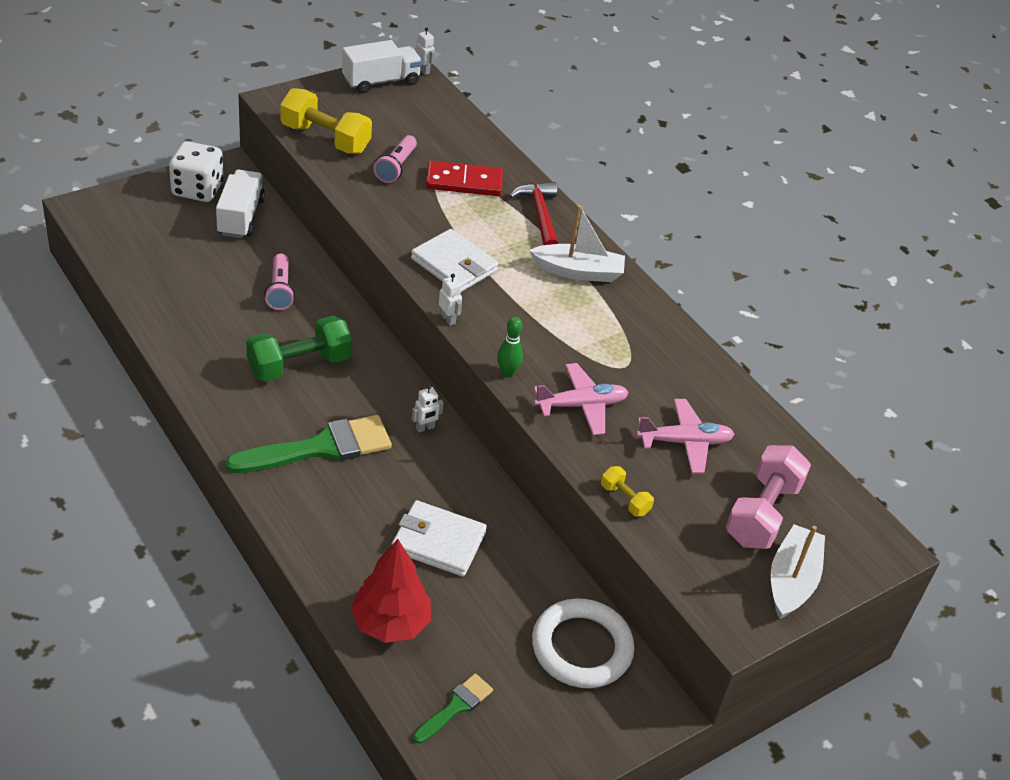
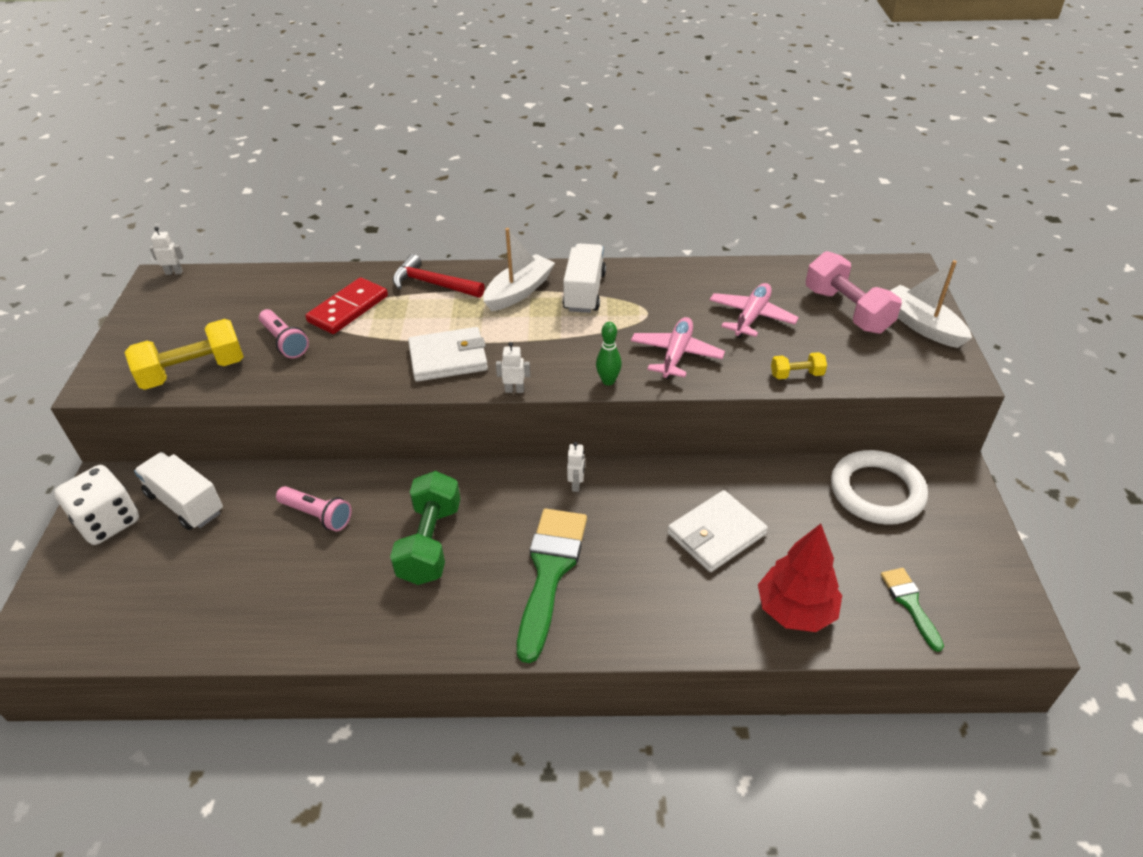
camera: 50 degrees left, 0 degrees up
white truck [342,40,422,93] -> white truck moved to [563,244,606,313]

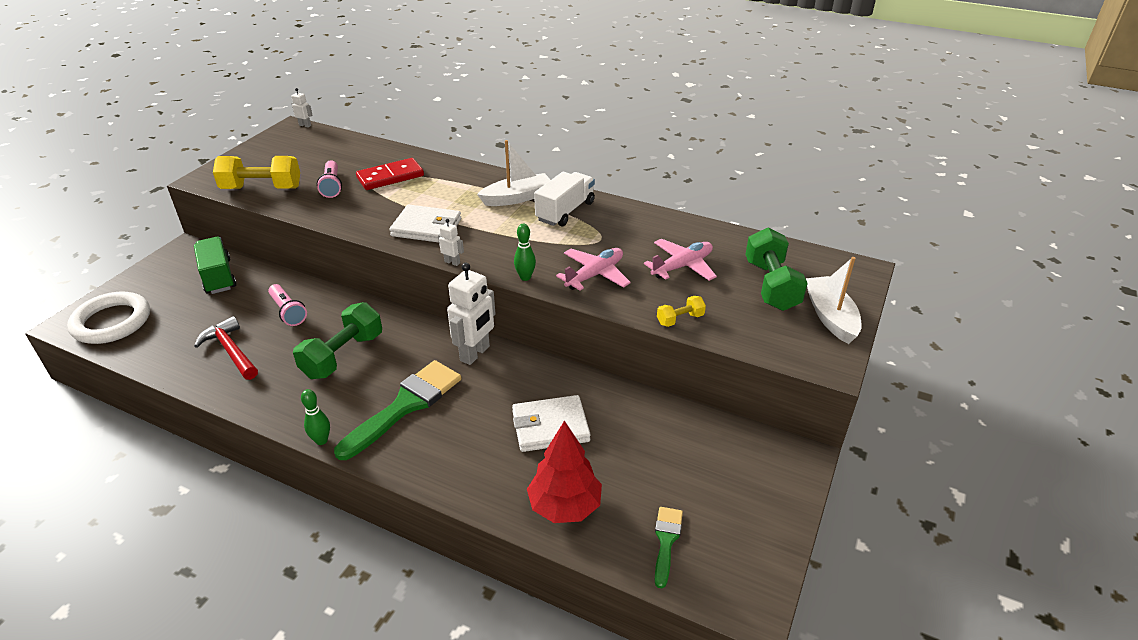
camera: 25 degrees right, 5 degrees down
white dice [54,465,139,545] -> none
white truck [134,452,223,530] -> green truck [194,237,236,294]
red hammer [393,254,485,298] -> red hammer moved to [194,316,258,380]
white robot [567,442,585,492] -> white robot [447,263,495,365], size x2.14
yellow dumbbell [771,352,827,379] -> yellow dumbbell turned 45 degrees counterclockwise [657,296,706,327]
pink dumbbell [806,251,902,334] -> green dumbbell [745,227,808,311]
white ring [831,450,928,525] -> white ring moved to [67,292,150,344]
none -> green bowling pin [301,389,330,445]

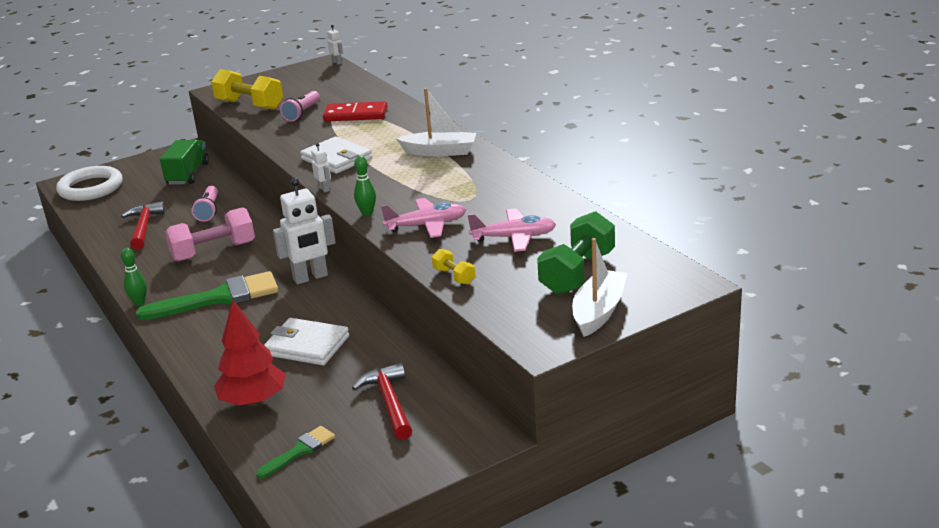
camera: 35 degrees right, 10 degrees down
green dumbbell [293,302,382,379] -> pink dumbbell [165,207,255,262]
white truck [534,172,595,227] -> none
yellow dumbbell [657,296,706,327] -> yellow dumbbell turned 45 degrees clockwise [432,249,475,285]
none -> red hammer [352,362,412,440]

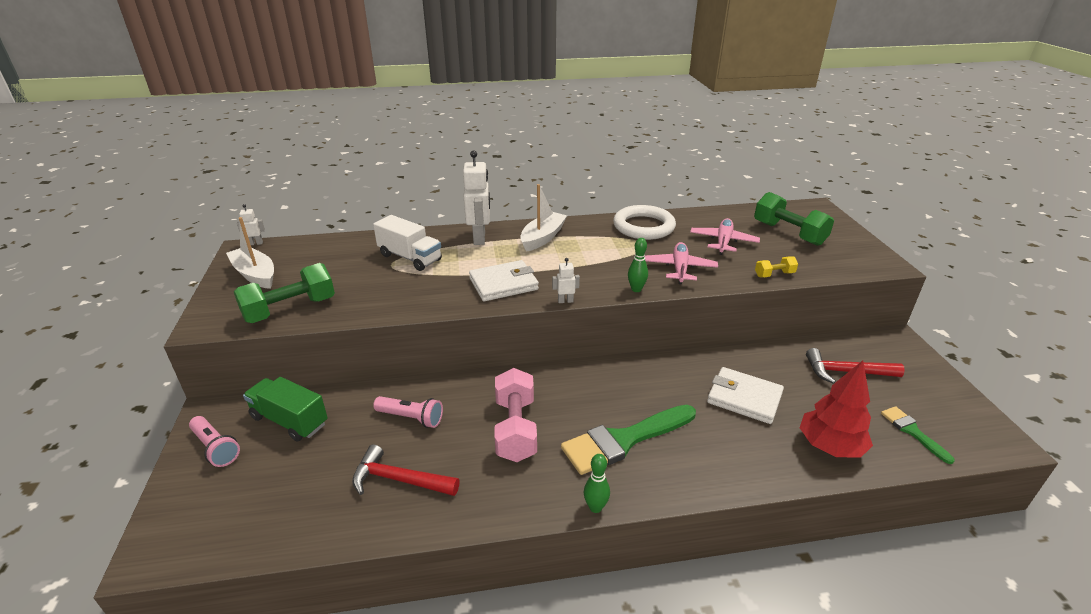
camera: 70 degrees left, 5 degrees up
white ring [56,166,123,201] -> white ring moved to [613,205,676,240]
green brush [136,271,279,320] -> green brush turned 120 degrees counterclockwise [561,405,696,475]
yellow dumbbell [211,69,283,110] -> green dumbbell [234,263,335,323]
white wallet [264,318,349,365] -> white wallet turned 75 degrees clockwise [707,367,784,424]
white robot [273,178,336,284] -> white robot moved to [463,150,490,245]
pink flashlight [280,91,320,122] -> pink flashlight moved to [189,416,240,467]
red domino [323,101,388,122] -> white truck [373,215,442,271]
white boat [572,238,627,337] -> white boat moved to [226,217,274,289]

